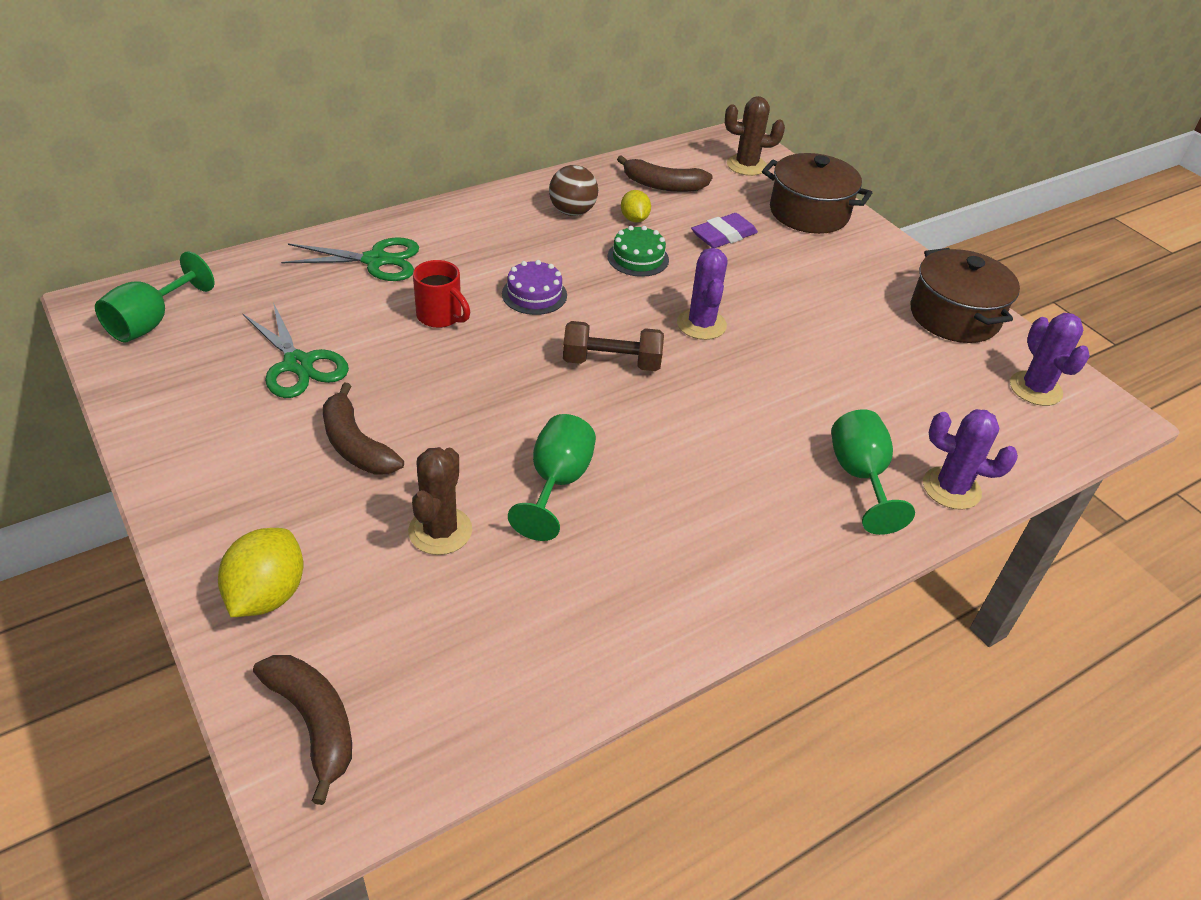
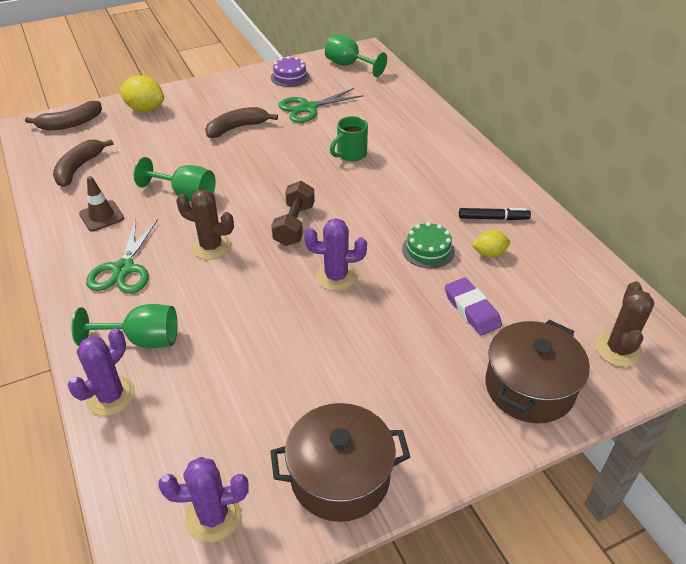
camera: 100 degrees right, 0 degrees up
green scissors [281,237,419,281] -> green scissors moved to [86,218,158,294]
brown cactus [408,447,472,555] -> brown cactus moved to [176,189,234,260]
red mug [413,260,470,328] -> green mug [330,116,368,161]
purple cake [502,260,567,315] -> purple cake moved to [271,56,309,87]
brown ball [549,165,598,216] -> black marker [459,208,531,220]
brown banana [617,155,713,192] -> brown banana moved to [53,139,114,187]
none -> brown traffic cone [79,176,124,232]

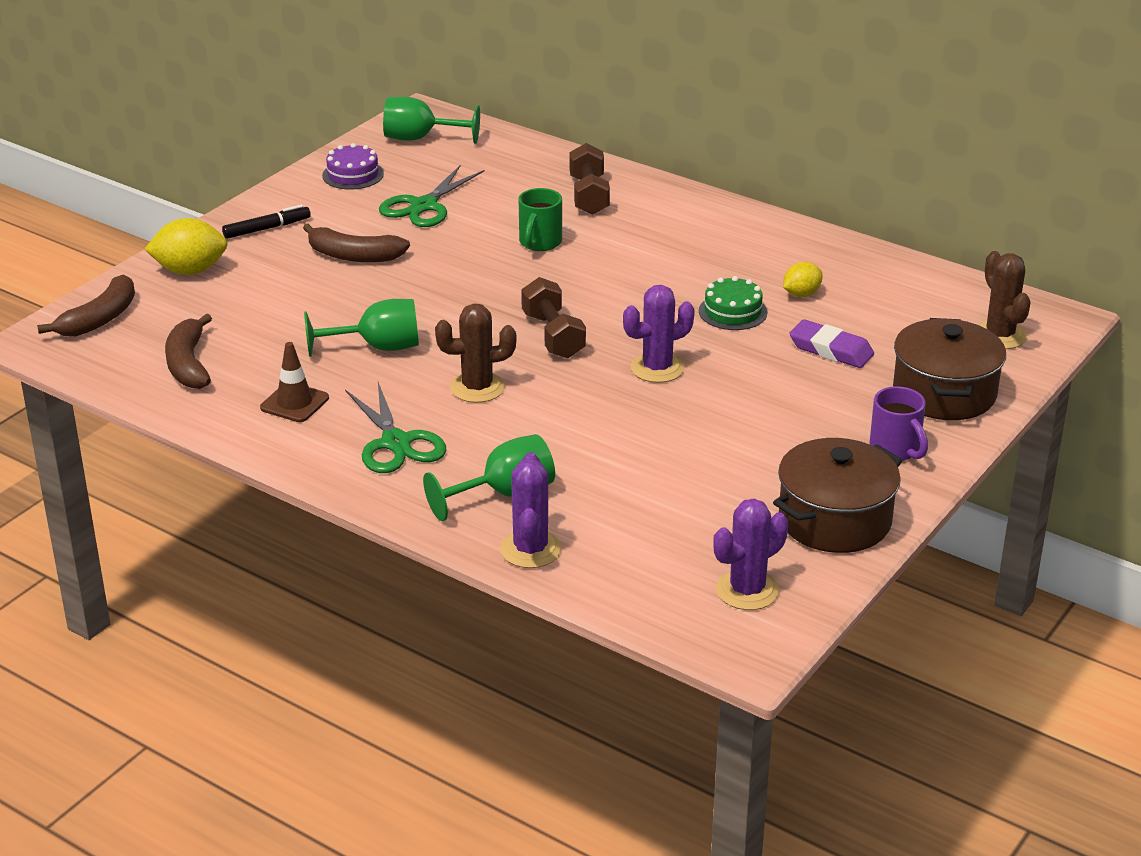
camera: 30 degrees left, 10 degrees down
brown banana [205,107,278,138] -> brown banana turned 105 degrees counterclockwise [303,224,410,262]
black marker [459,208,531,220] -> black marker moved to [222,205,311,239]
none -> brown dumbbell [569,143,610,215]
none -> purple mug [869,386,928,461]

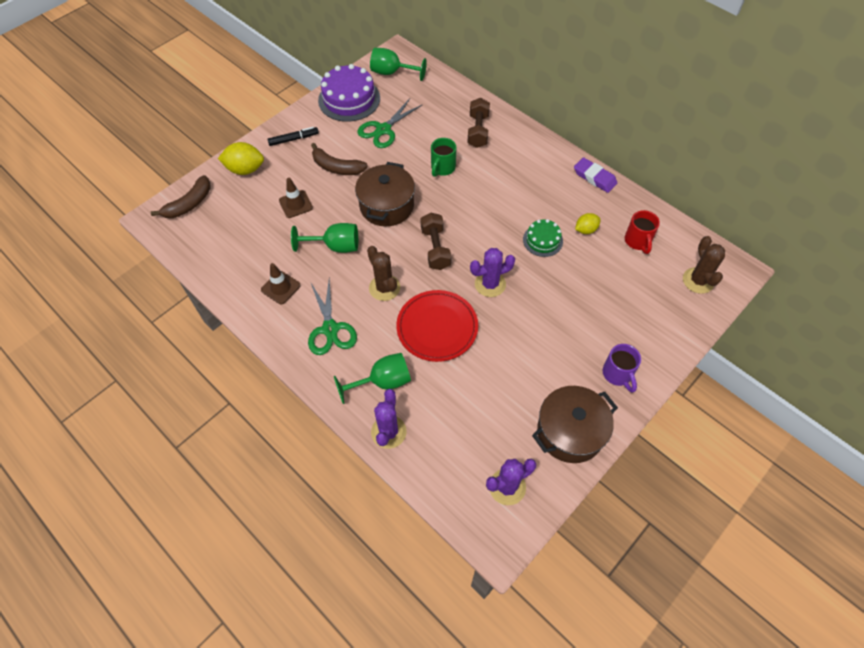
camera: 10 degrees right, 25 degrees up
brown banana [165,314,212,389] -> none
purple cake [322,143,384,190] -> purple cake [318,64,380,122], size x1.80
brown cactus [435,303,516,403] -> brown cactus turned 60 degrees clockwise [367,246,400,301]
purple eraser [789,319,874,368] -> purple eraser moved to [574,157,617,193]
brown pot [893,318,1006,420] -> brown pot moved to [355,162,415,226]
none -> brown traffic cone [279,178,313,218]
none -> red plate [396,290,478,362]
none -> red mug [625,210,660,254]

